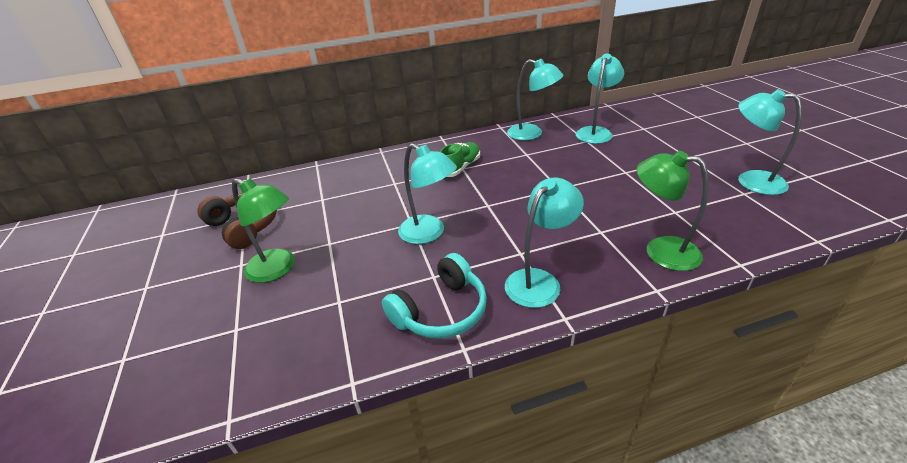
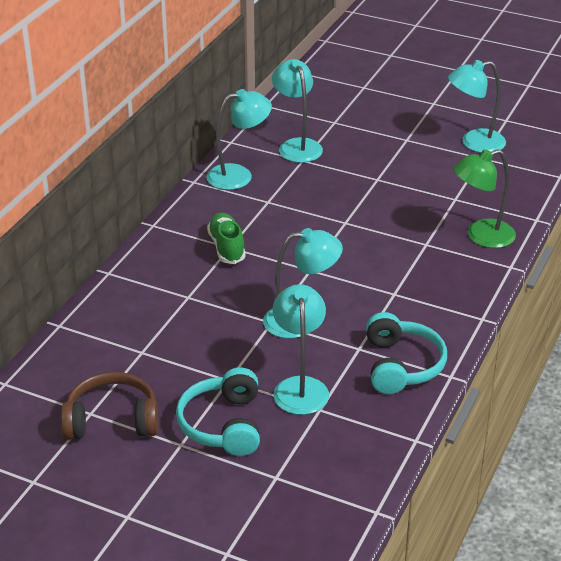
camera: 50 degrees left, 0 degrees up
green lamp [232,178,295,283] -> turquoise headphones [176,367,260,456]
turquoise lamp [505,177,584,308] -> turquoise lamp moved to [273,284,329,415]

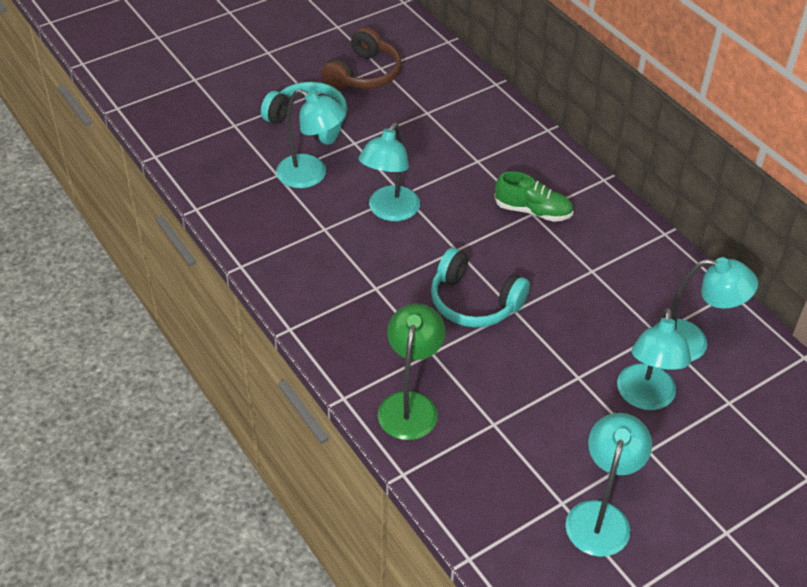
camera: 120 degrees right, 10 degrees up
turquoise lamp [206,89,272,190] -> turquoise lamp moved to [617,308,691,410]
turquoise headphones [366,312,447,394] -> turquoise headphones moved to [431,248,530,328]

